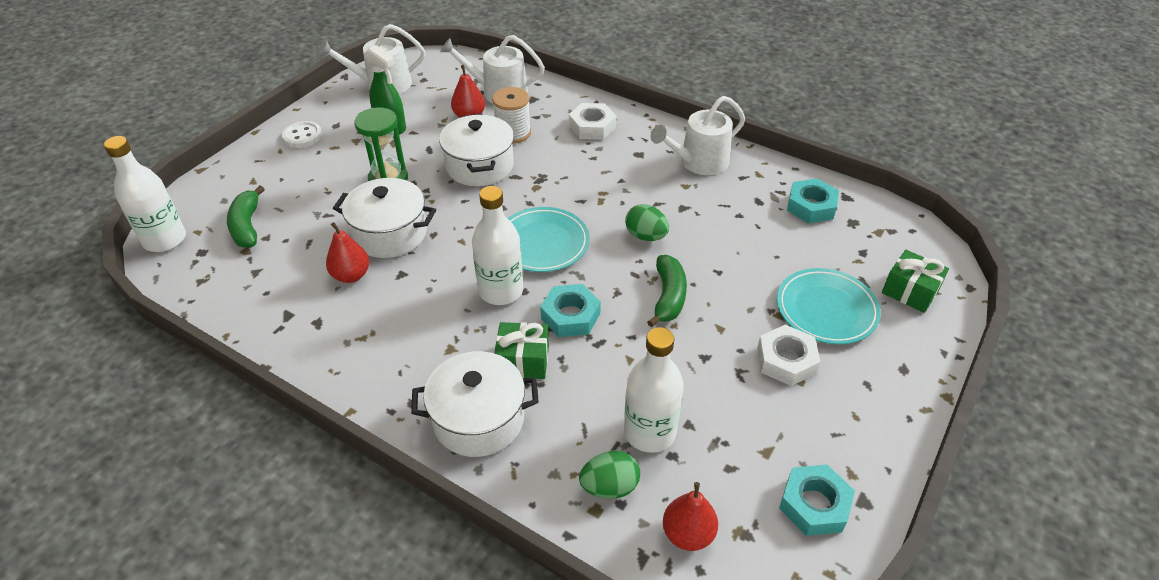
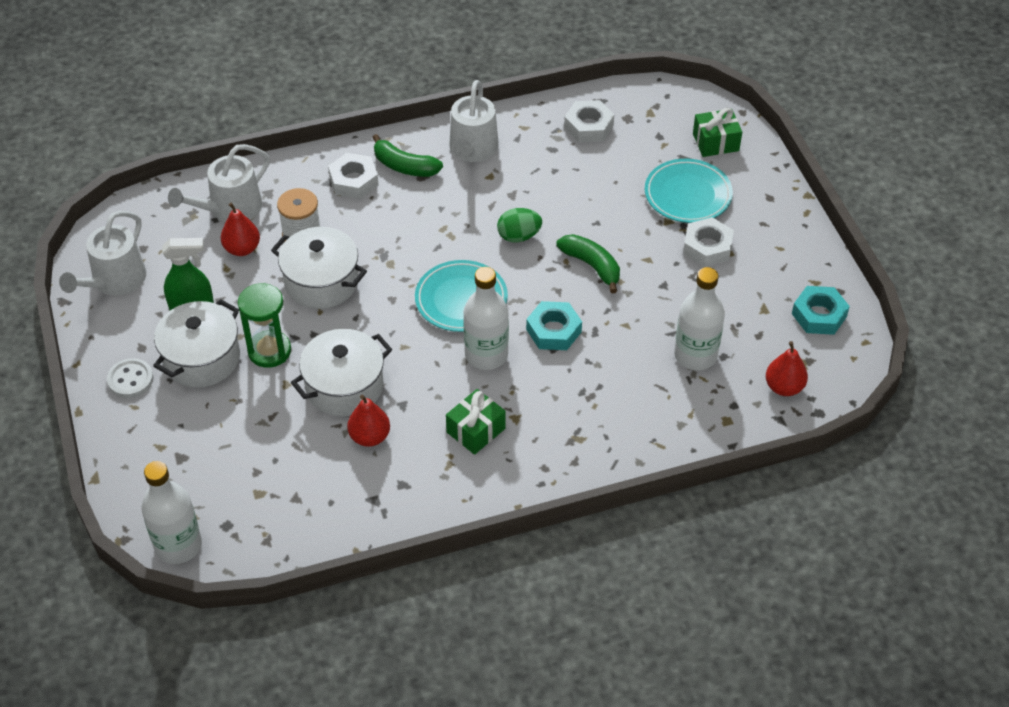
camera: 50 degrees left, 5 degrees up
green banana [227,186,265,248] -> green banana moved to [372,134,443,177]
white pot [411,351,539,457] -> white pot moved to [153,299,240,388]
green gift [494,322,549,379] -> green gift moved to [446,389,505,455]
green egg [579,451,640,499] -> none
turquoise nut [787,178,839,224] -> white nut [564,100,614,142]

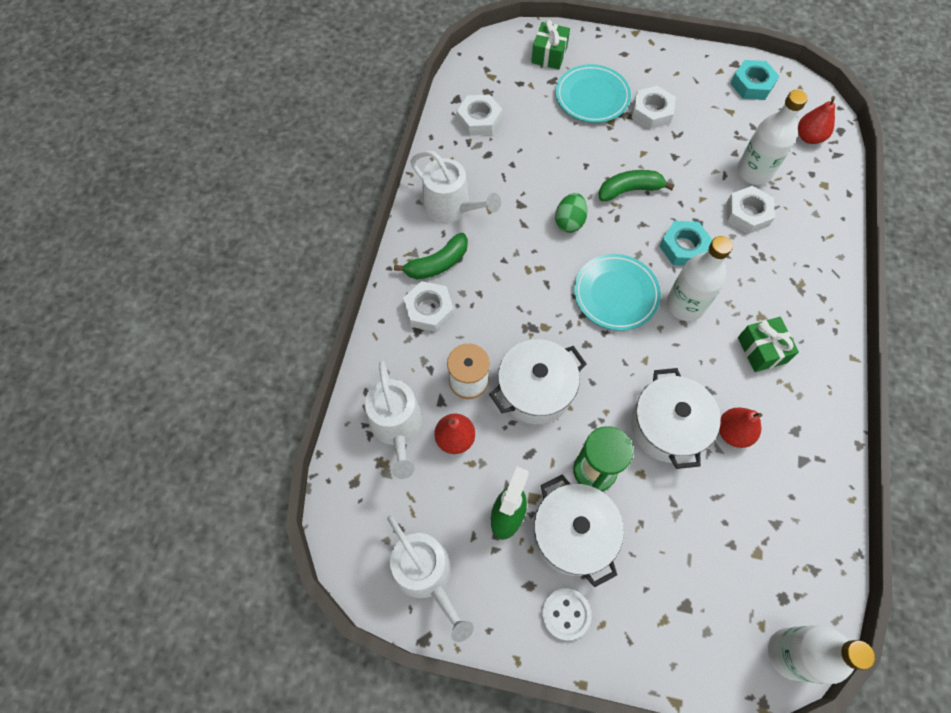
camera: 60 degrees left, 15 degrees up
none -> white nut [727,186,775,234]

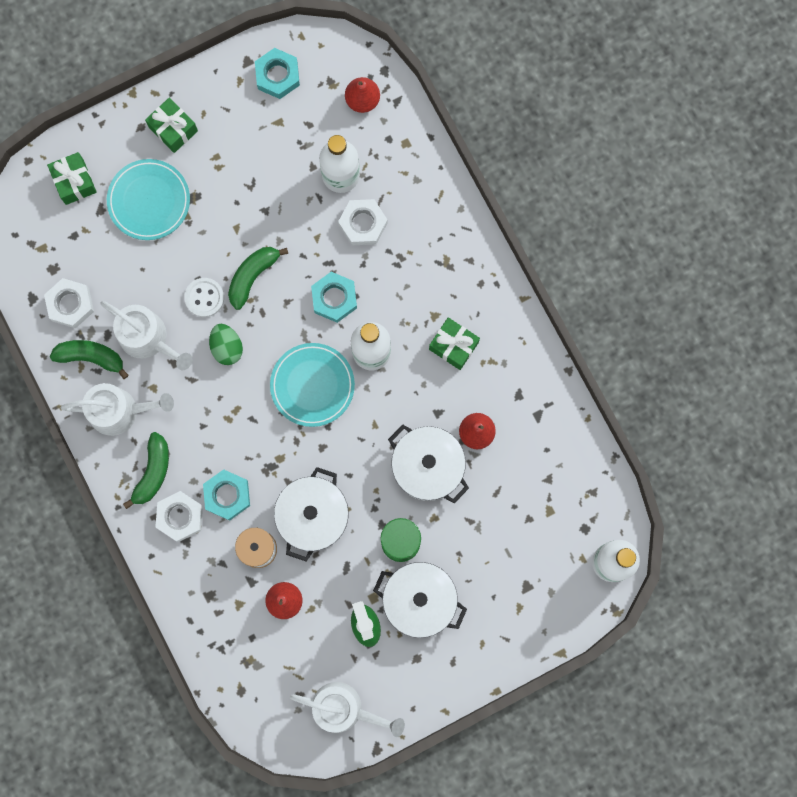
camera: 40 degrees left, 15 degrees up
white watering can [365,360,422,479] -> white watering can moved to [100,301,192,370]
white button [542,588,591,640] -> white button moved to [184,278,224,317]
white nut [632,86,676,129] -> none
none -> green banana [50,340,129,379]
none -> green gift [145,98,198,153]
none -> turquoise nut [203,469,250,521]

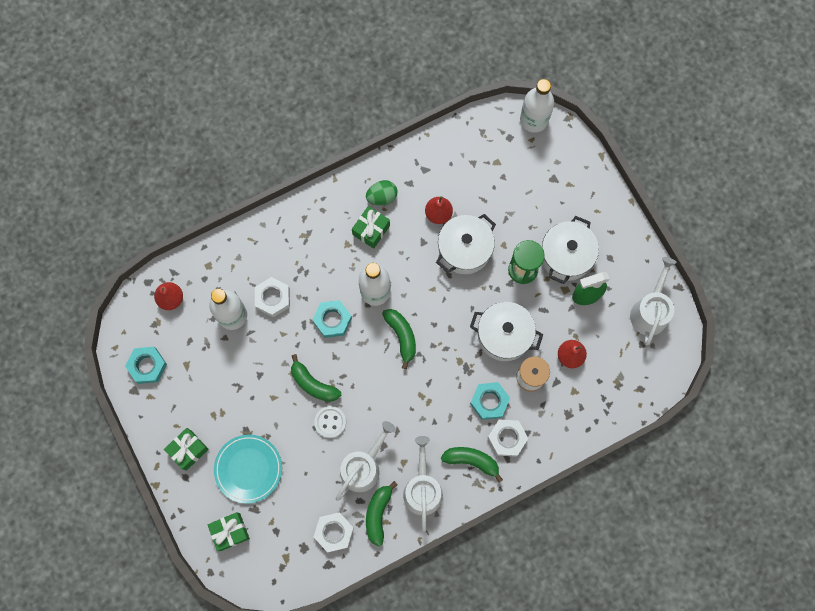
camera: 90 degrees left, 5 degrees down
green egg [209,324,243,365] -> green egg moved to [366,180,398,206]
turquoise plate [270,343,355,427] -> green banana [382,309,416,369]

